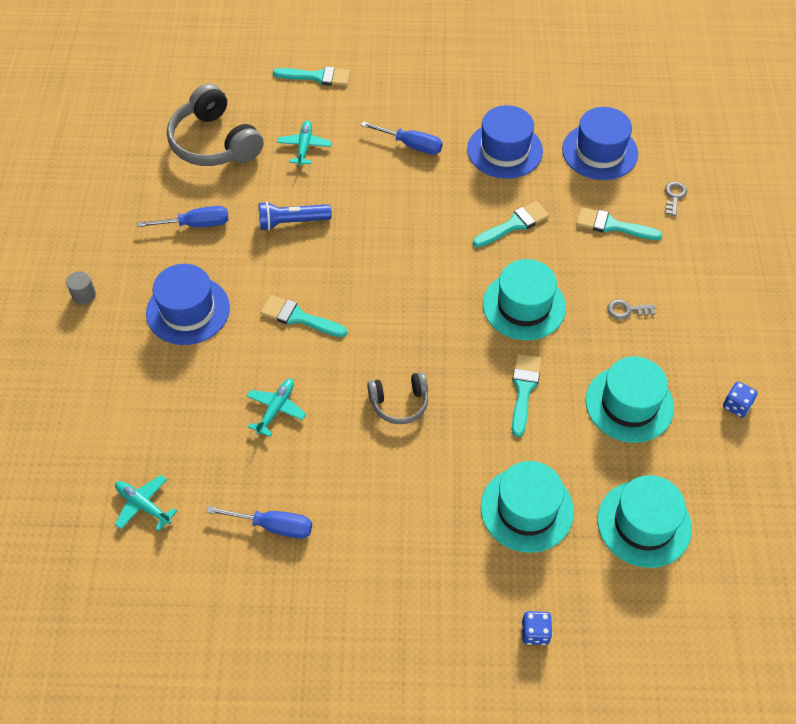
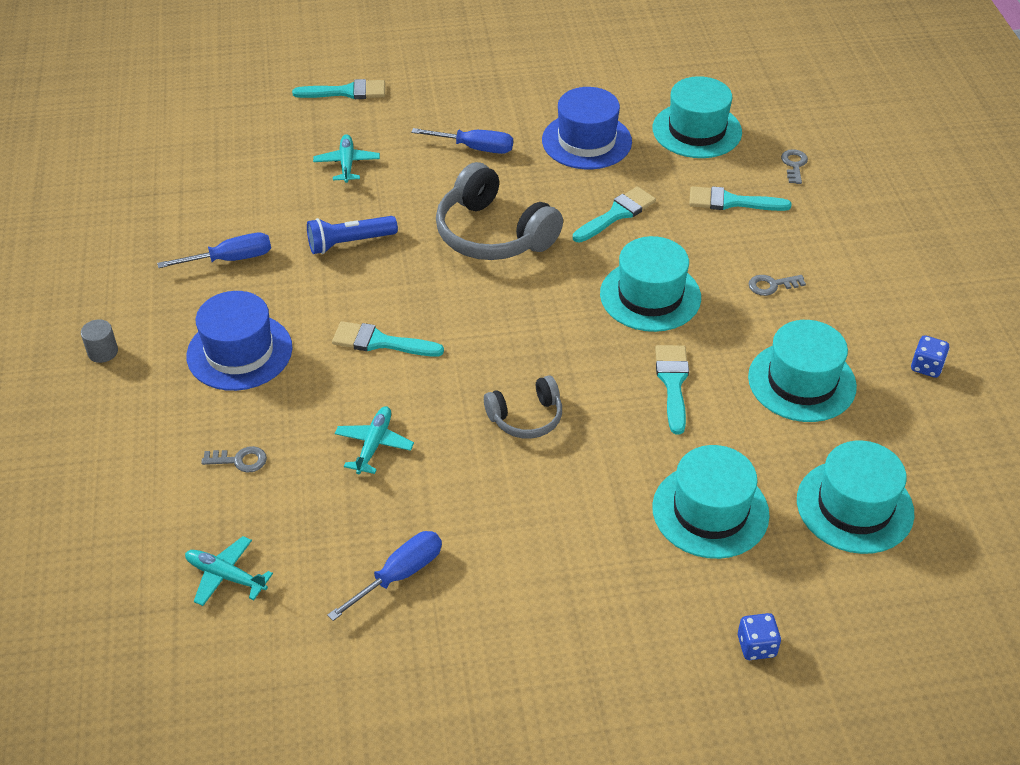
camera: 10 degrees left, 10 degrees down
grey headphones [167,83,264,166] -> grey headphones moved to [436,162,563,260]
blue screwdriver [206,506,312,539] -> blue screwdriver turned 45 degrees counterclockwise [327,531,442,621]
blue hat [562,107,638,180] -> turquoise hat [653,76,742,158]
none -> grey key [201,446,267,473]

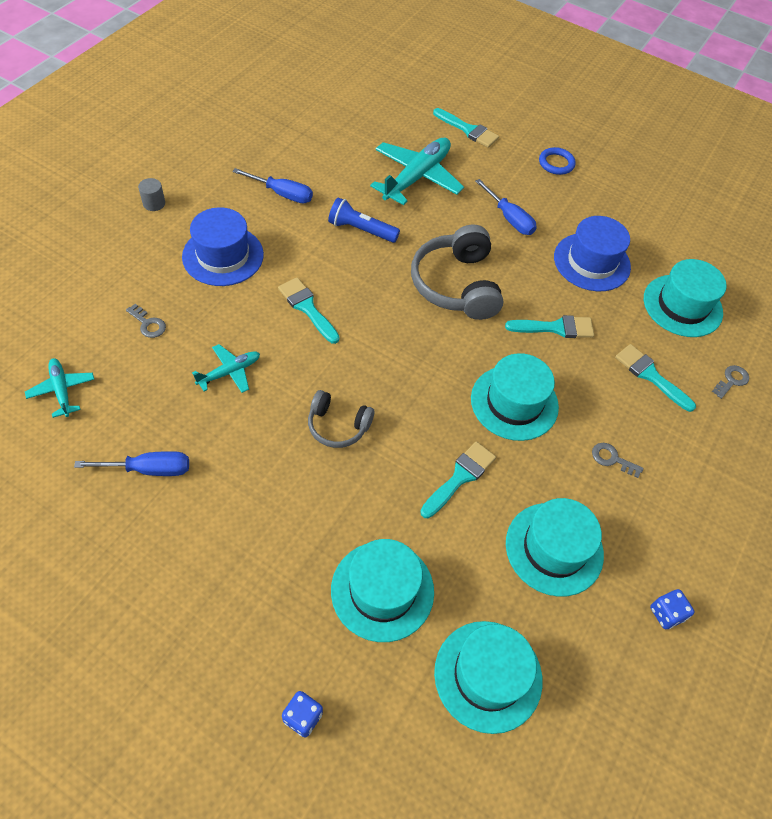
camera: 35 degrees right, 10 degrees up
turquoise plane [313,134,380,183] -> turquoise plane [370,138,464,205], size x1.90
none -> blue ring [539,147,576,175]

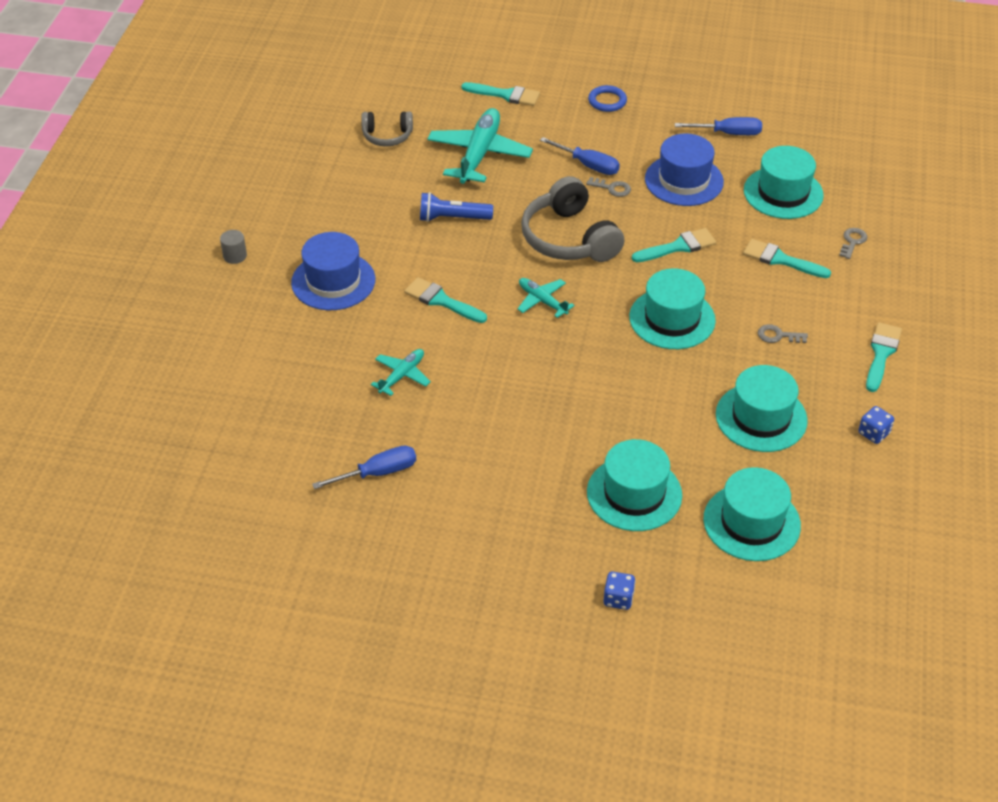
camera: 15 degrees left, 10 degrees down
turquoise plane [25,358,95,418] -> turquoise plane moved to [518,278,575,318]
grey key [126,304,166,338] -> grey key moved to [586,177,631,197]
blue screwdriver [232,168,313,203] -> blue screwdriver moved to [675,117,762,135]
grey headphones [308,390,374,448] -> grey headphones moved to [361,111,413,147]
turquoise brush [420,441,496,518] -> turquoise brush moved to [866,322,902,392]

